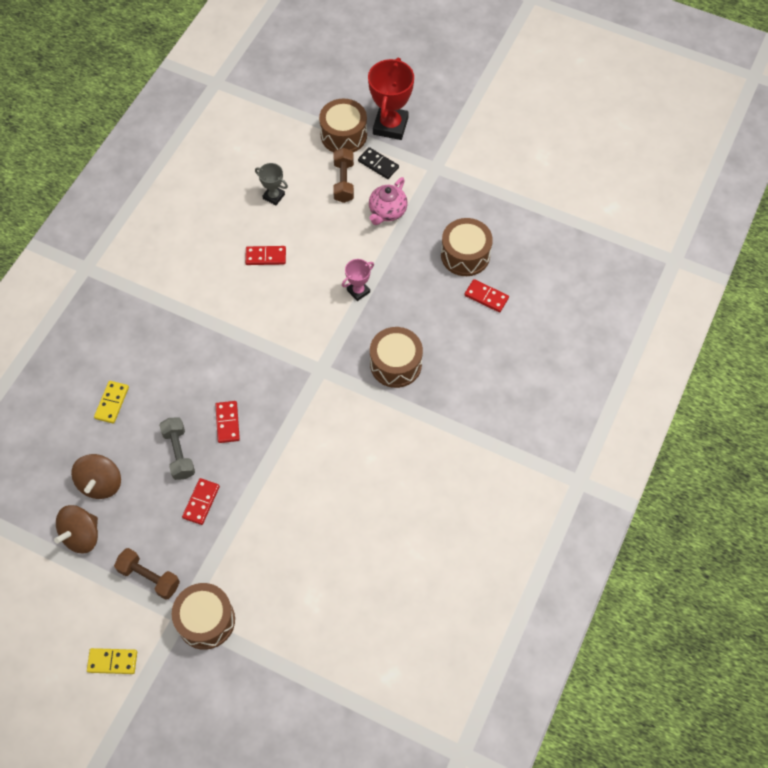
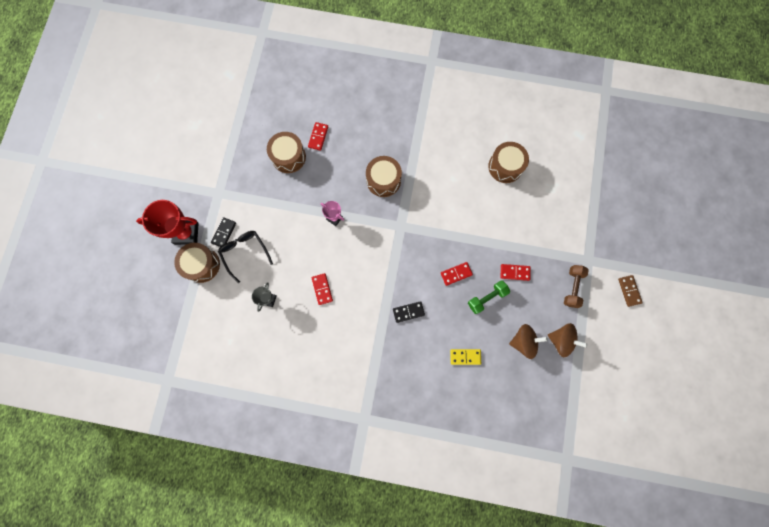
camera: 105 degrees left, 15 degrees up
yellow domino [87,648,137,674] -> brown domino [618,275,643,307]
grey dumbbell [159,418,195,480] -> green dumbbell [468,280,510,314]
brown drum [172,583,235,650] -> brown drum moved to [488,142,529,183]
brown dumbbell [333,148,354,203] -> black glasses [218,231,273,283]
pink teapot [369,177,408,225] -> none
none -> black domino [393,301,425,323]

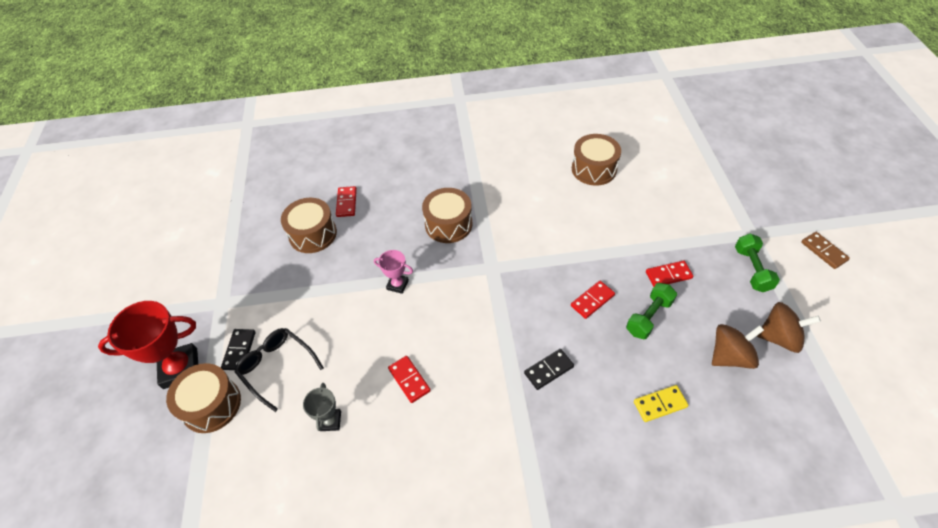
camera: 15 degrees left, 25 degrees down
brown dumbbell [564,265,589,308] -> green dumbbell [735,234,780,292]

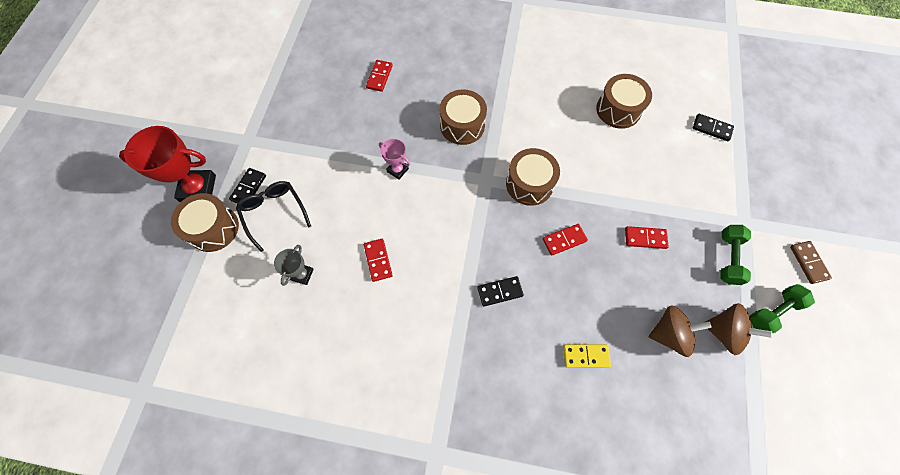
camera: 15 degrees right, 15 degrees up
brown drum [281,198,337,253] -> brown drum moved to [506,148,560,206]
green dumbbell [626,283,677,339] -> green dumbbell moved to [750,284,815,333]
none -> black domino [693,114,734,141]

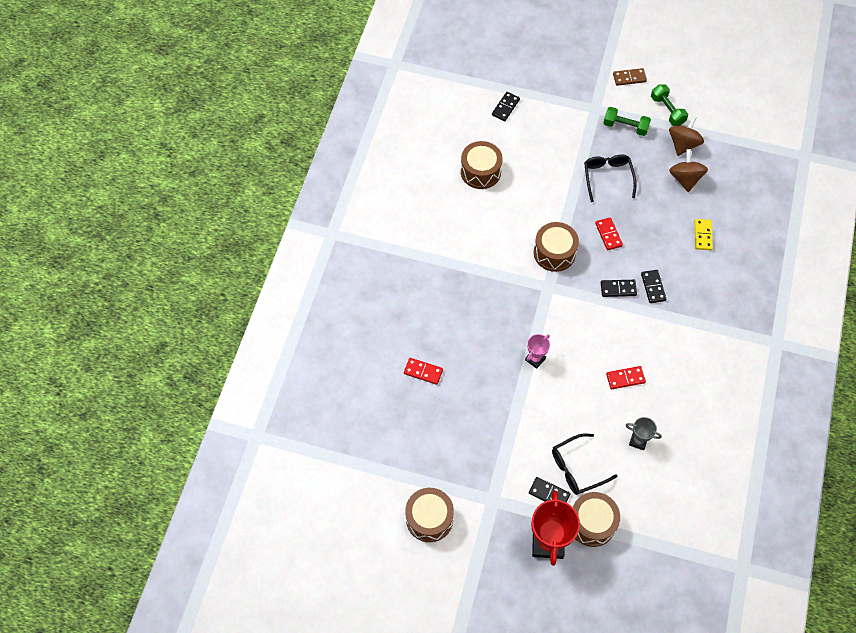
camera: 85 degrees left, 5 degrees down
brown drum [439,89,487,145] -> brown drum moved to [405,488,454,542]
red domino [625,226,669,249] -> black glasses [584,154,637,202]
none -> black domino [601,280,637,297]

